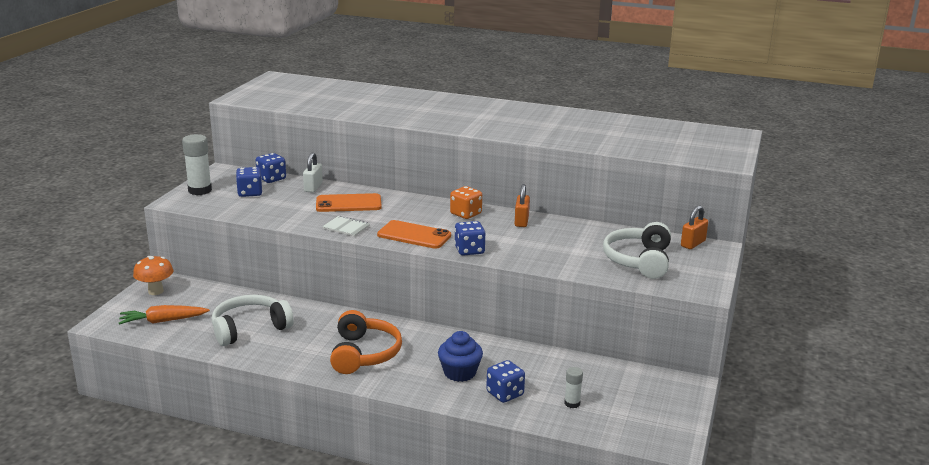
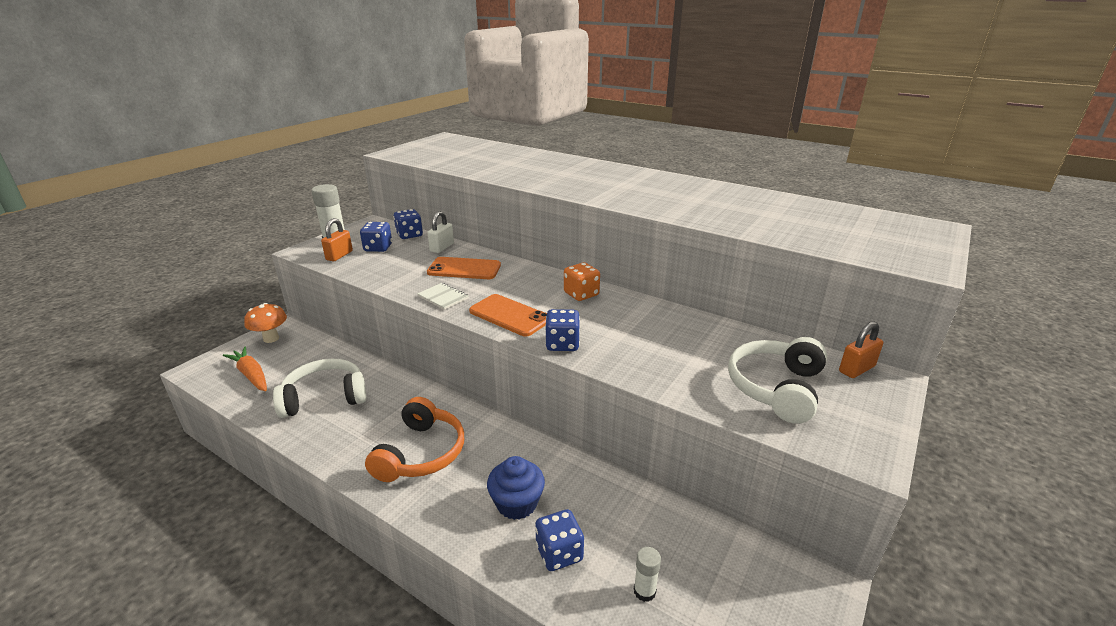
camera: 15 degrees right, 5 degrees up
orange carrot [119,305,210,324] -> orange carrot turned 45 degrees clockwise [223,347,267,391]
orange padlock [515,184,530,227] -> orange padlock moved to [321,218,353,261]

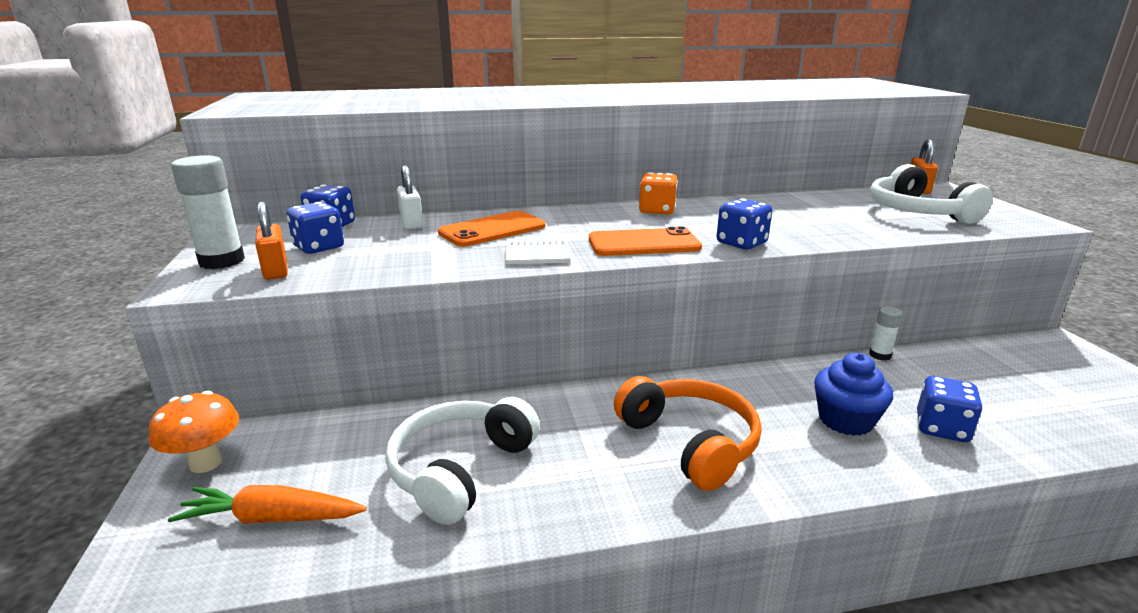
camera: 45 degrees left, 5 degrees down
white glue stick [634,547,661,602] -> white glue stick moved to [869,306,903,361]

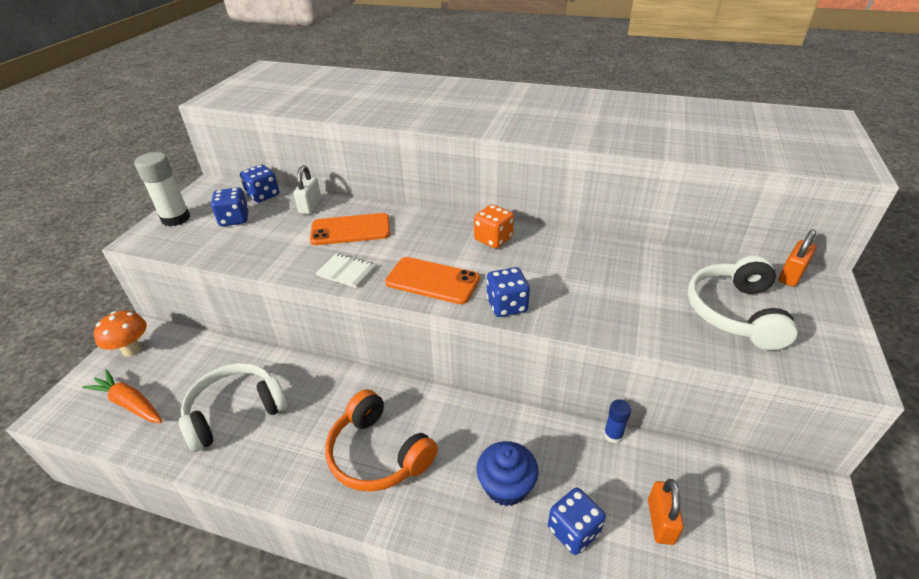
camera: 30 degrees right, 15 degrees up
orange padlock [255,202,288,280] -> orange padlock moved to [648,479,684,545]
orange headphones [614,376,762,491] -> orange headphones turned 135 degrees clockwise [325,389,438,492]
white glue stick [869,306,903,361] -> blue glue stick [604,399,631,443]

